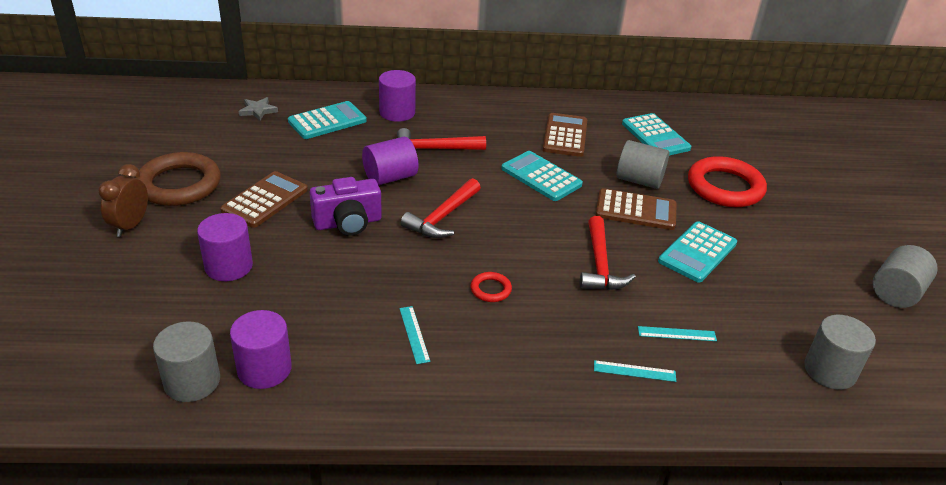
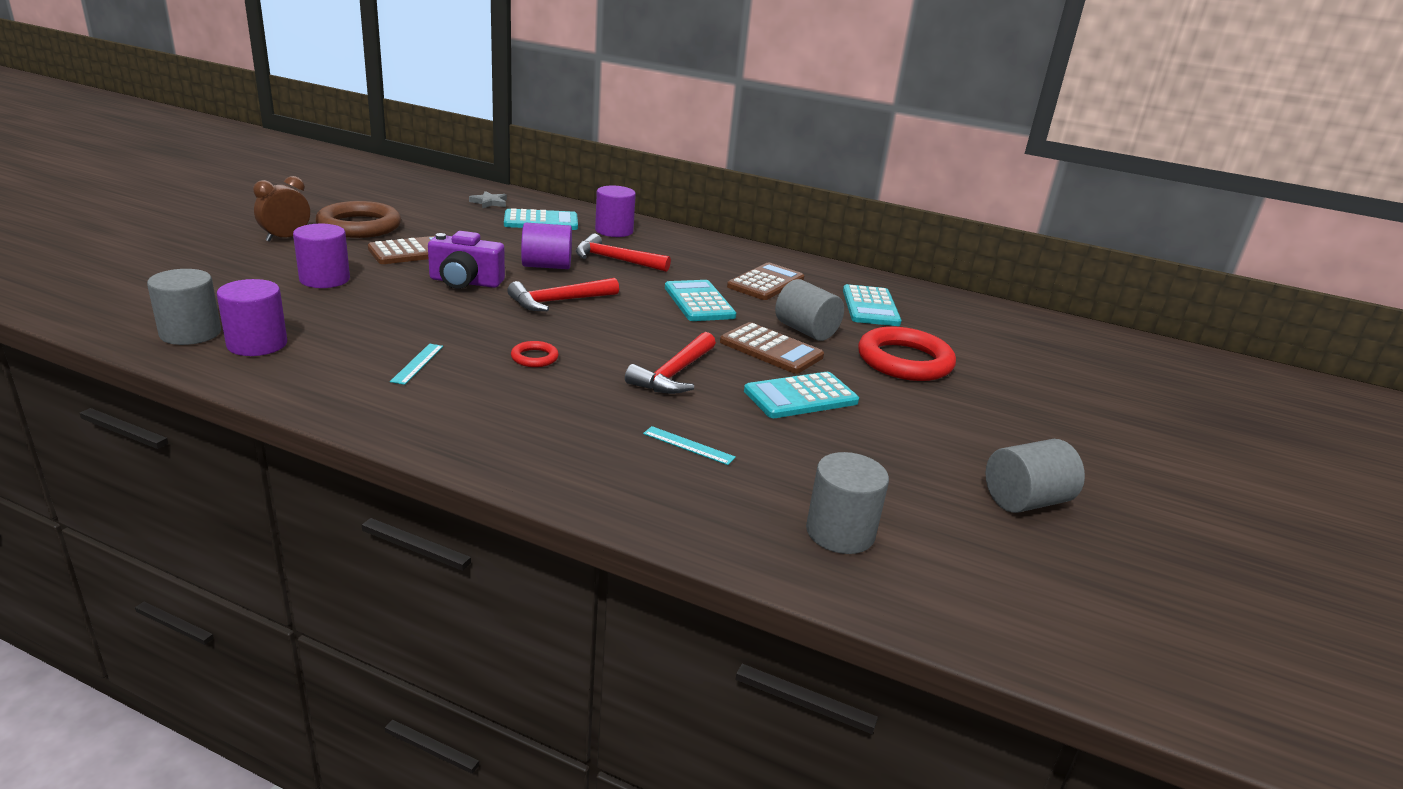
camera: 25 degrees right, 10 degrees down
turquoise ruler [594,360,676,382] -> none

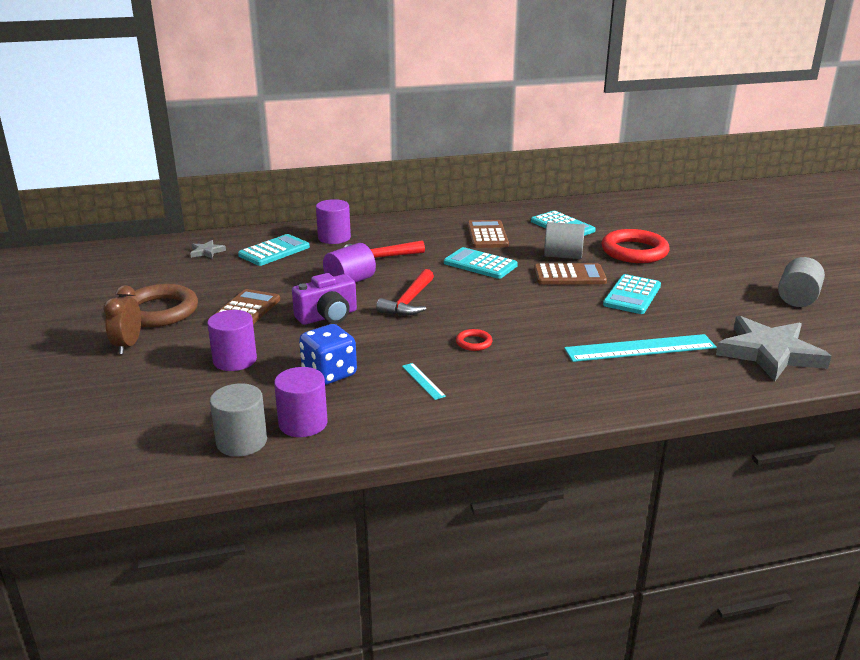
camera: 35 degrees left, 0 degrees up
red hammer [625,332,716,394] -> none
turquoise ruler [643,426,736,465] -> turquoise ruler [564,334,717,362], size x2.27
grey cylinder [806,452,889,554] -> grey star [716,316,831,382]
none -> blue dice [299,324,357,385]

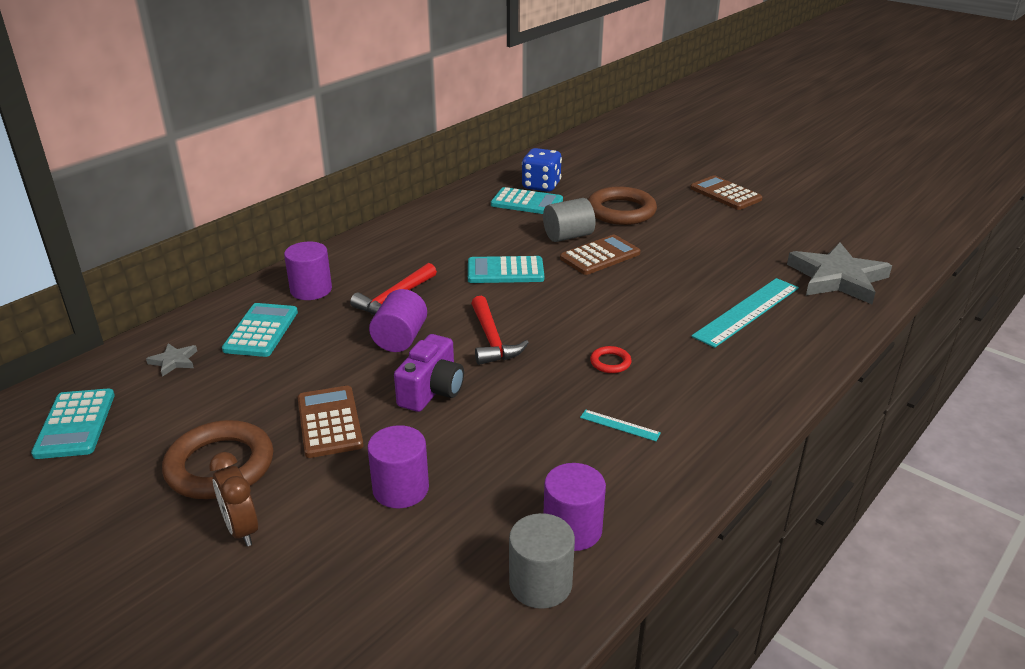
camera: 35 degrees left, 5 degrees up
blue dice [299,324,357,385] -> blue dice moved to [522,148,562,192]
brown calculator [467,220,509,248] -> brown calculator moved to [690,175,763,210]
red ring [601,229,669,263] -> brown ring [588,186,657,225]
turquoise calculator [603,274,661,314] -> turquoise calculator moved to [31,389,115,459]
grey cylinder [778,257,825,307] -> none

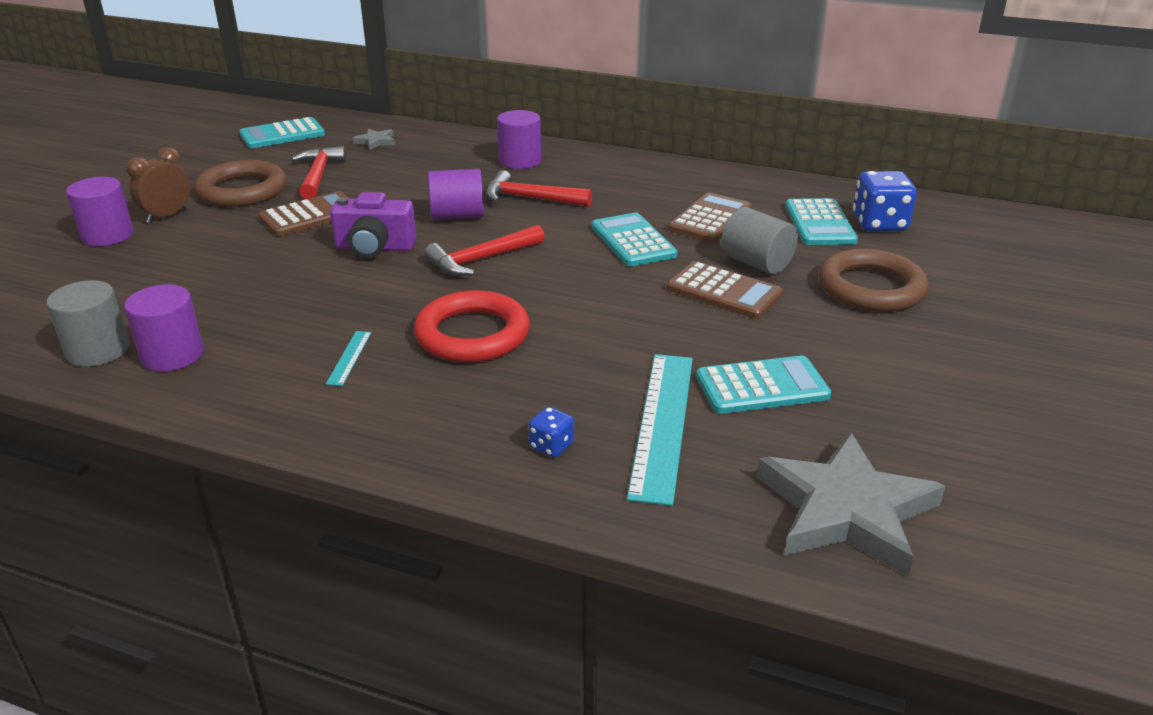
camera: 70 degrees right, 0 degrees up
turquoise calculator [222,303,298,357] -> turquoise calculator moved to [696,355,831,414]
purple cylinder [367,425,429,508] -> purple cylinder moved to [66,177,134,246]
red ring [590,346,631,373] -> red ring [414,290,530,362], size x2.23
brown calculator [690,175,763,210] -> brown calculator moved to [668,192,752,242]
turquoise ruler [691,278,799,348] -> turquoise ruler turned 75 degrees clockwise [627,354,693,506]
none -> red hammer [291,146,346,199]
none -> blue dice [529,407,574,457]

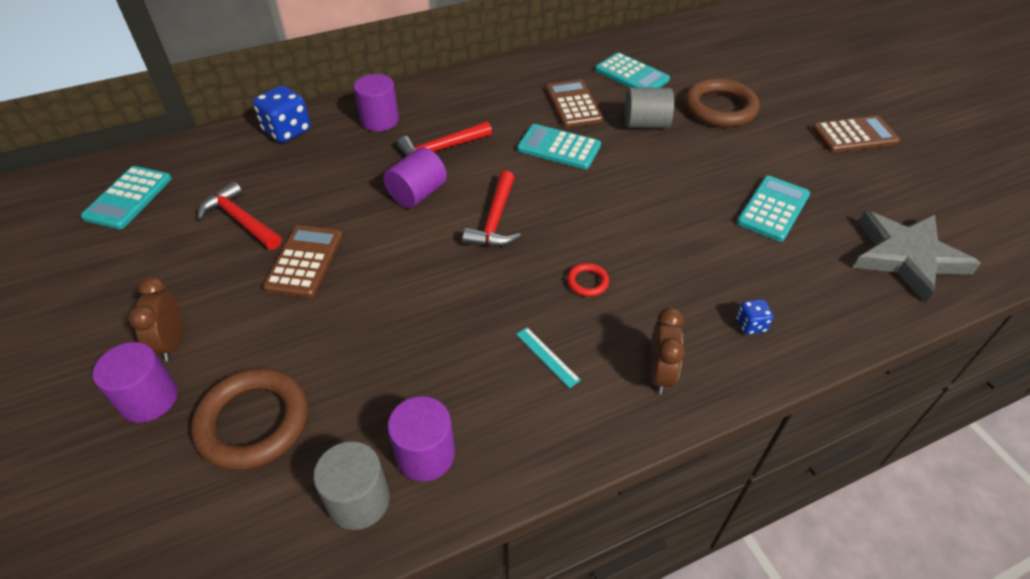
camera: 45 degrees left, 15 degrees up
brown ring [194,160,287,207] -> brown ring moved to [191,368,308,470]
purple camera [330,192,417,258] -> none
grey star [353,128,395,150] -> none
red ring [414,290,530,362] -> red ring [567,263,609,297], size x0.45
turquoise ruler [627,354,693,506] -> none
brown calculator [667,261,783,319] -> brown calculator moved to [812,116,900,153]
blue dice [853,171,917,231] -> blue dice moved to [253,85,311,143]
none -> brown clock [650,307,685,394]

